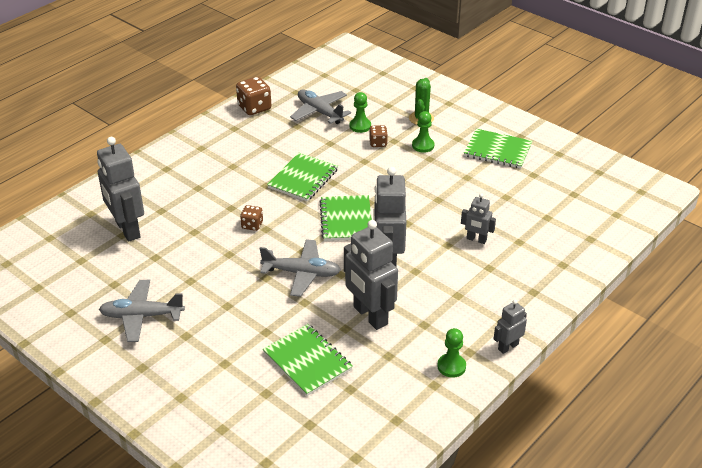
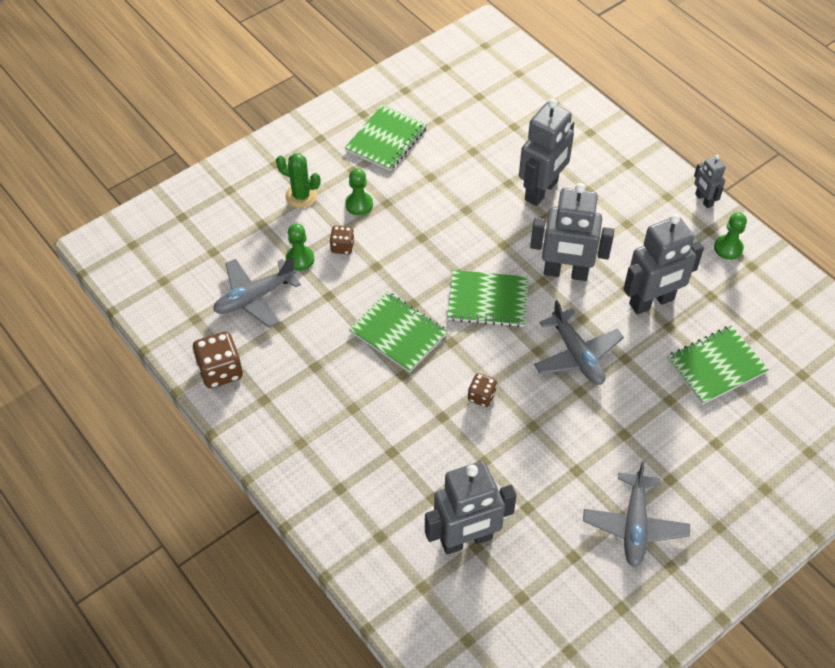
camera: 80 degrees left, 15 degrees up
grey plane [259,239,341,297] -> grey plane turned 135 degrees clockwise [534,300,624,385]
grey robot [461,193,496,244] -> grey robot [519,99,574,206], size x1.94

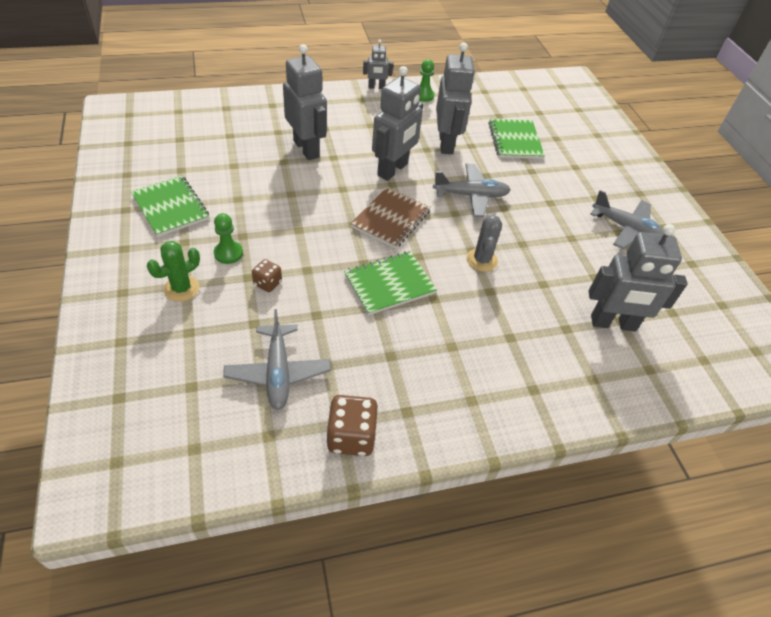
camera: 70 degrees left, 5 degrees down
green pawn [285,223,314,271] -> none
grey robot [425,461,517,555] -> grey robot turned 90 degrees clockwise [588,224,688,331]
green notebook [447,270,529,327] -> brown notebook [350,187,431,249]
brown dice [468,373,497,407] -> grey cactus [467,215,502,272]

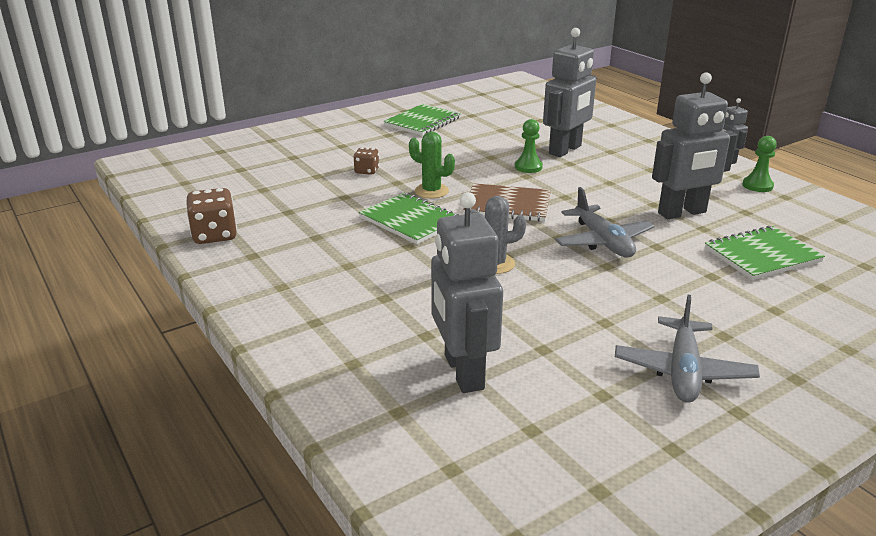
camera: 75 degrees right, 20 degrees down
green cactus [147,241,200,302] -> green cactus moved to [409,132,455,198]
green pawn [214,213,243,264] -> green pawn moved to [515,119,543,173]
grey plane [223,309,331,410] -> none
grey robot [372,66,424,181] -> none

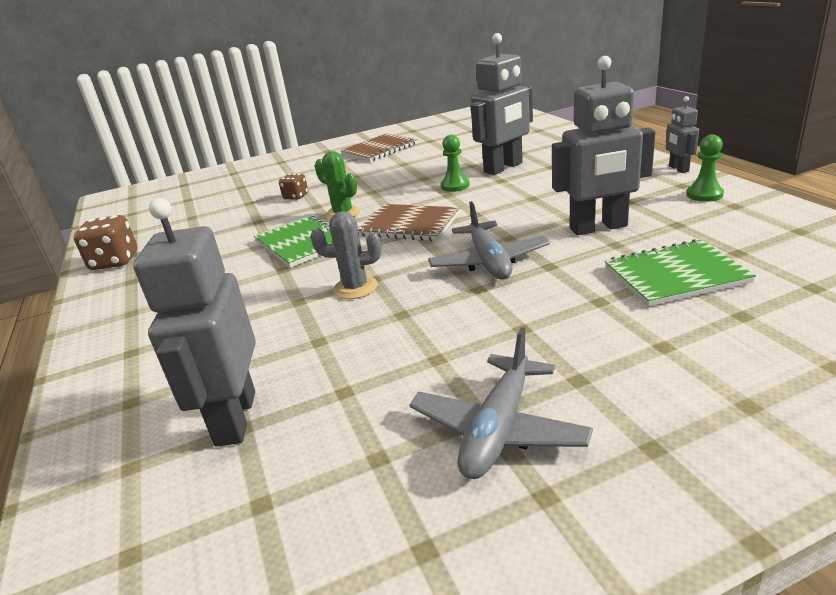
camera: 15 degrees right, 0 degrees up
green notebook [383,104,461,136] -> brown notebook [340,133,417,162]

